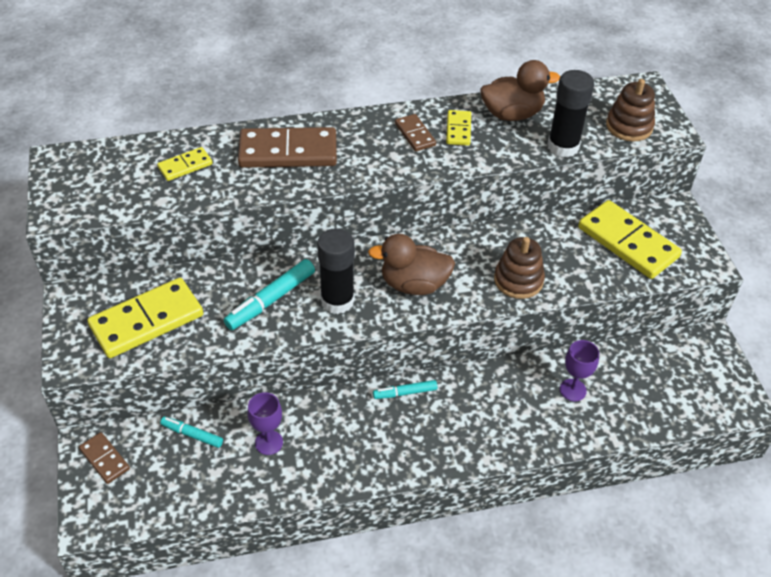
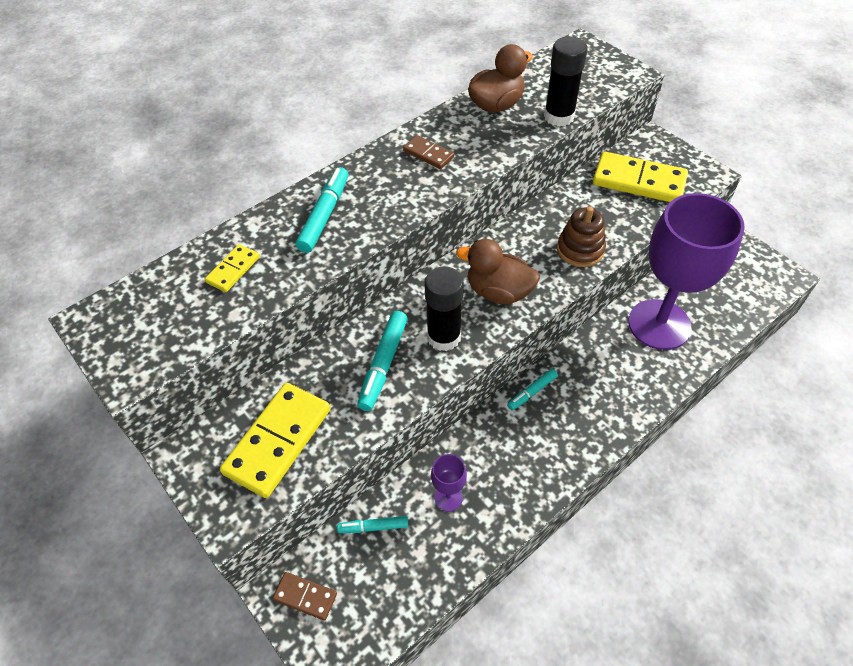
camera: 25 degrees left, 5 degrees up
brown domino [238,127,337,168] -> turquoise marker [296,167,348,253]
brown duck [368,234,455,295] -> brown duck turned 45 degrees clockwise [456,239,540,304]
yellow domino [446,110,471,146] -> none
purple goblet [560,340,599,401] -> purple goblet [629,193,745,350], size x2.49
brown stacking toy [606,79,655,142] -> none

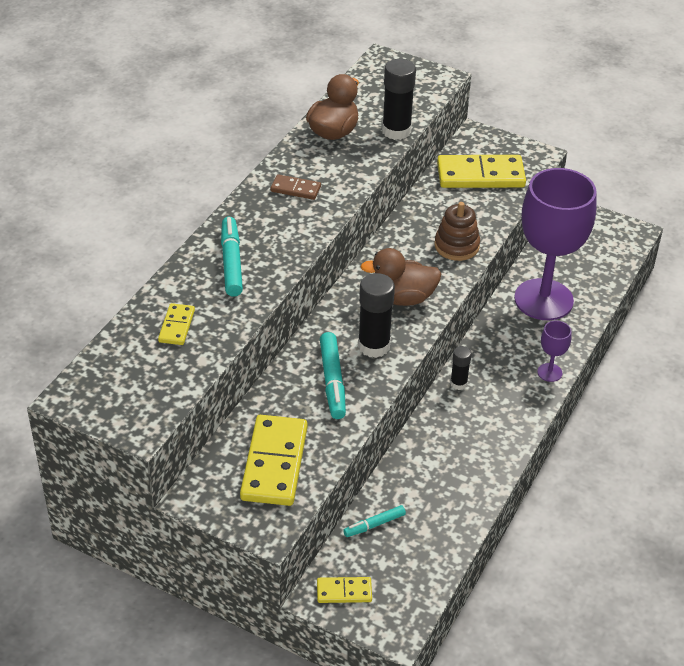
camera: 25 degrees left, 10 degrees down
brown domino [272,572,337,620] -> yellow domino [317,577,372,603]
purple goblet [431,454,467,512] -> purple goblet moved to [537,321,571,382]
turquoise marker [507,369,558,410] -> black glue stick [450,346,472,390]

